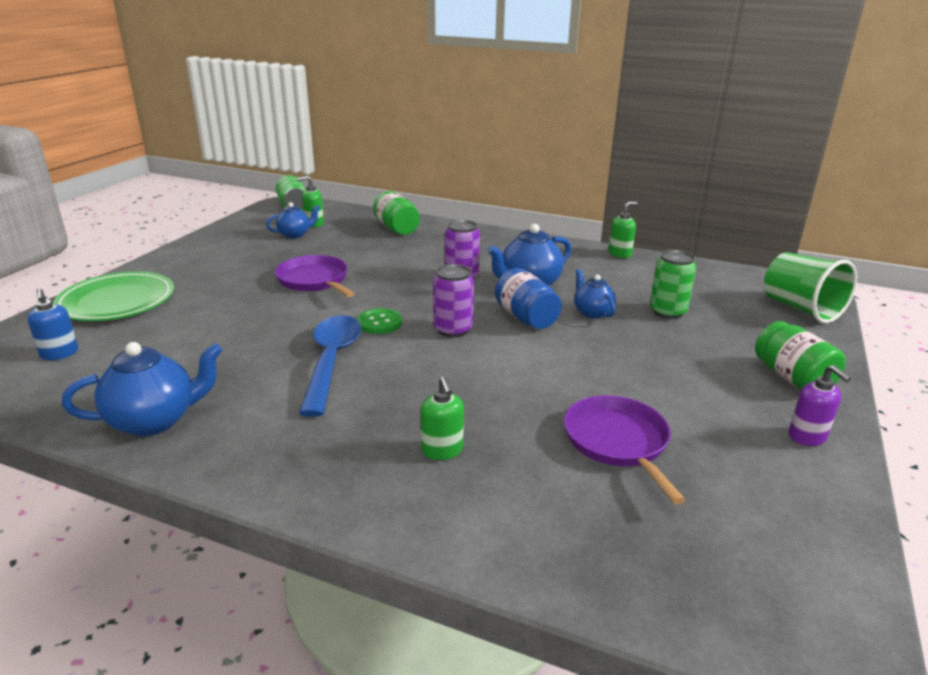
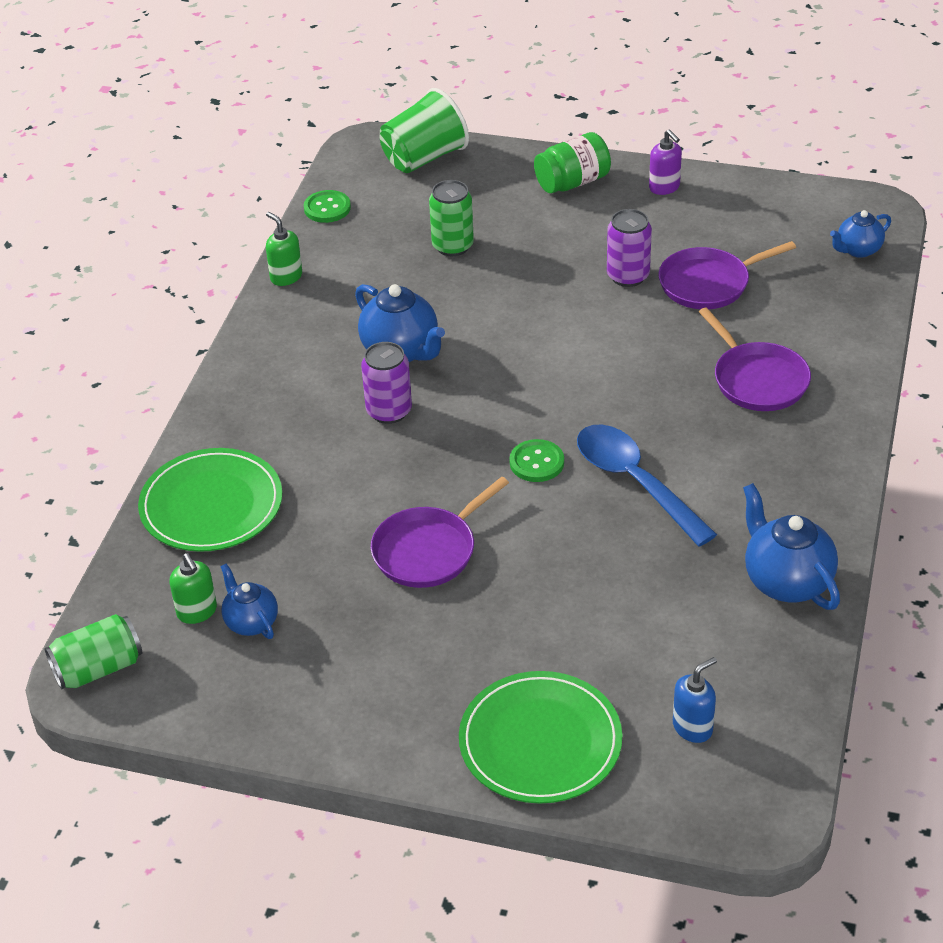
camera: 95 degrees left, 15 degrees up
blue spoon [299,315,361,417] -> blue spoon turned 60 degrees clockwise [577,425,717,547]
green jar [373,191,420,235] -> green plate [138,448,282,552]
green soap dispenser [421,377,464,460] -> purple pan [699,307,811,411]
purple can [433,264,474,337] -> purple can moved to [607,209,652,287]
blue jar [495,268,562,329] -> none
blue teapot [574,269,616,319] -> blue teapot moved to [830,210,891,258]
purple soap dispenser [789,365,851,446] -> purple soap dispenser turned 90 degrees clockwise [649,129,682,195]
none -> green button [304,190,351,223]

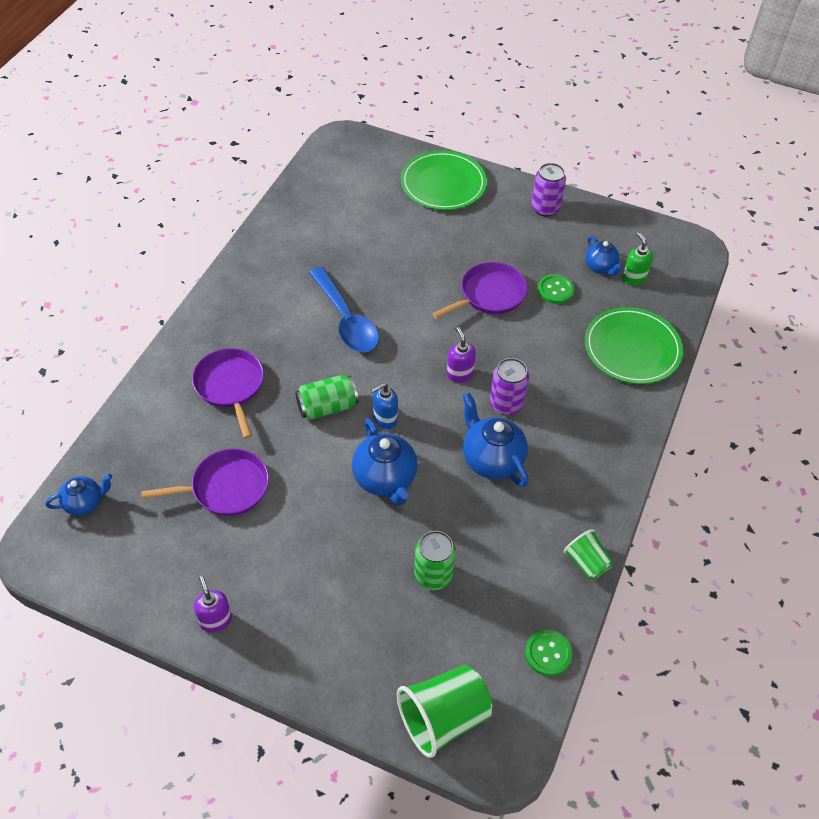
camera: 175 degrees left, 10 degrees up
green can [44,614,143,689] -> green can moved to [295,375,359,420]
green soap dispenser [266,212,302,286] -> green cup [564,529,613,579]
green button [509,439,564,482] -> green button moved to [538,274,574,304]
green jar [534,132,611,193] -> none
purple can [607,209,652,287] -> purple can moved to [531,163,566,217]
blue soap dispenser [673,657,717,743] -> blue soap dispenser moved to [371,383,398,429]
blue teapot [743,483,840,610] -> blue teapot moved to [352,418,417,506]
none -> purple soap dispenser [447,327,476,382]

